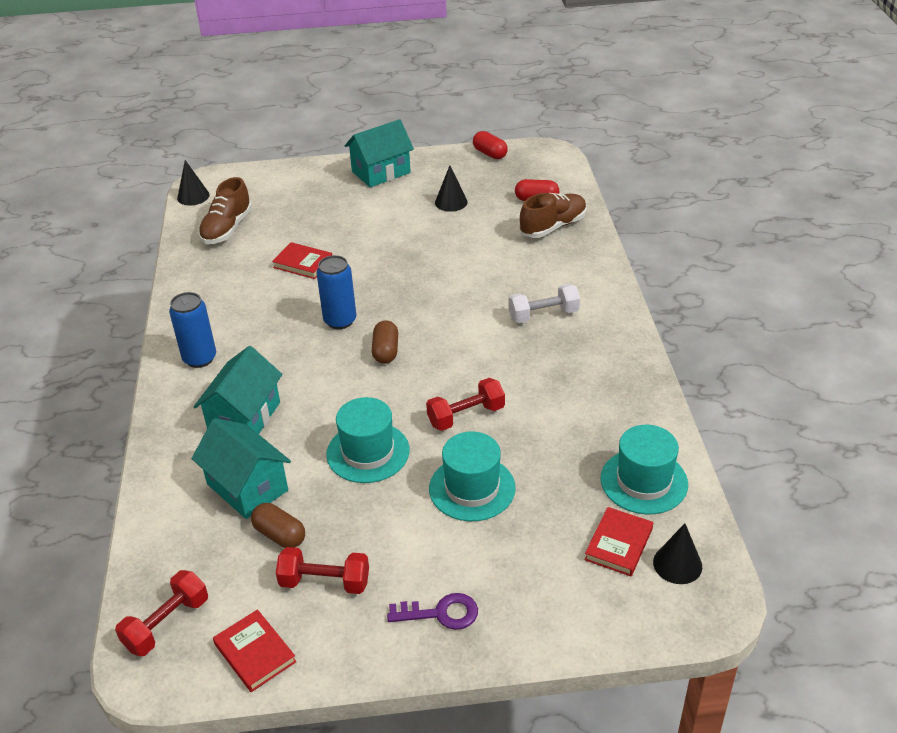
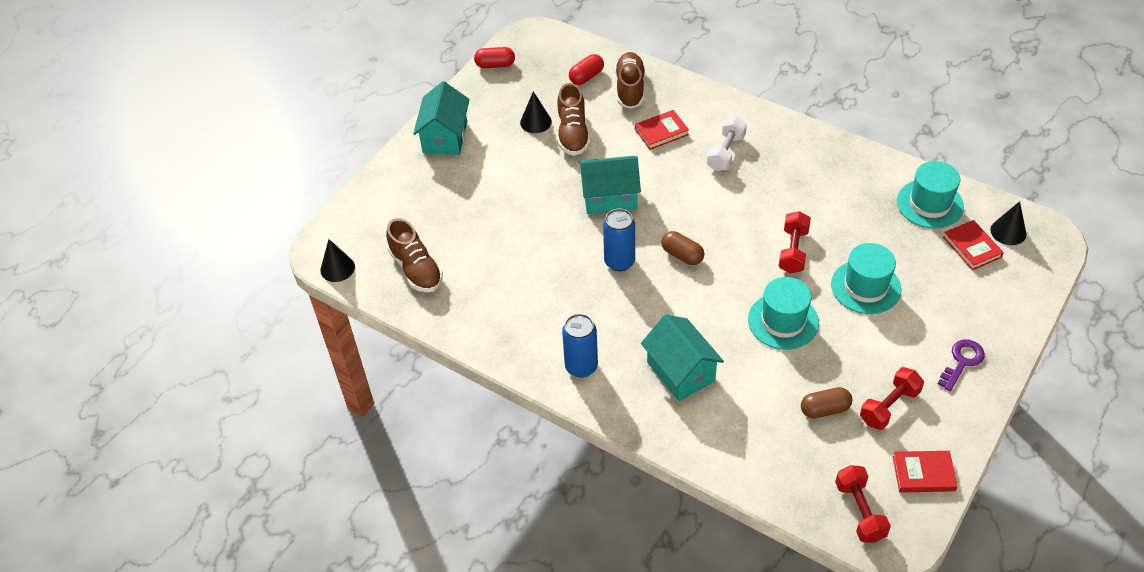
camera: 50 degrees left, 10 degrees up
turquoise house [191,418,291,519] -> turquoise house moved to [578,156,641,214]
red book [272,242,332,279] -> red book moved to [635,110,689,150]
none -> brown shoe [557,83,590,156]

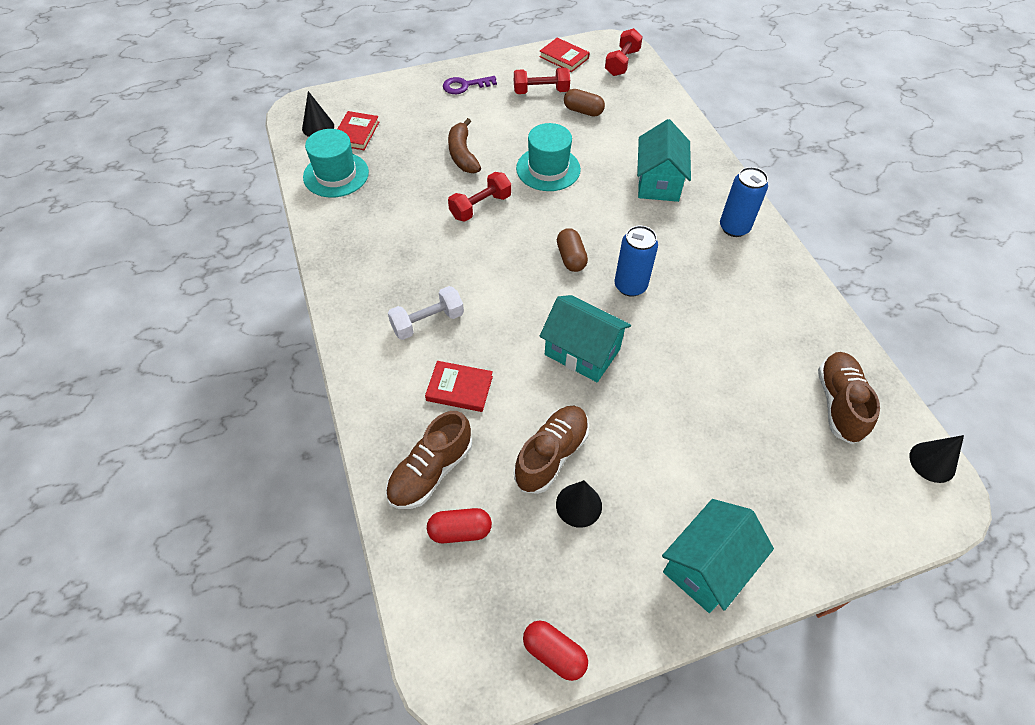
camera: 145 degrees left, 5 degrees up
turquoise hat [831,243,901,314] -> brown banana [448,118,481,173]

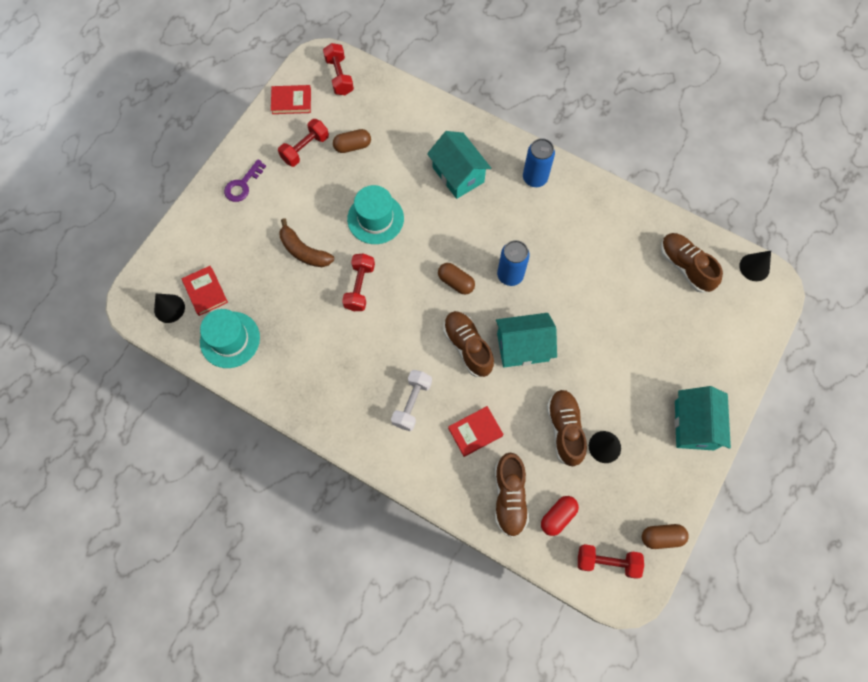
camera: 40 degrees left, 15 degrees up
red capsule [523,620,588,681] -> brown capsule [642,524,689,549]
none -> brown shoe [443,311,494,377]
none -> red dumbbell [578,544,644,579]

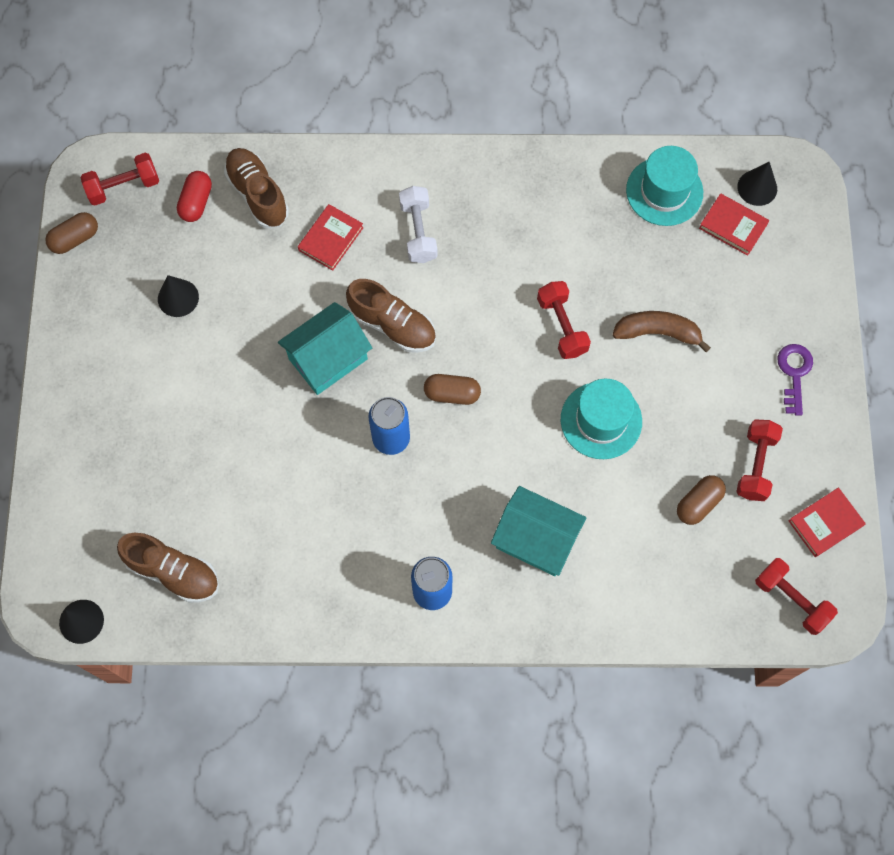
camera: 150 degrees right, 0 degrees up
brown shoe [547,390,587,467] -> none
turquoise house [674,386,731,450] -> none

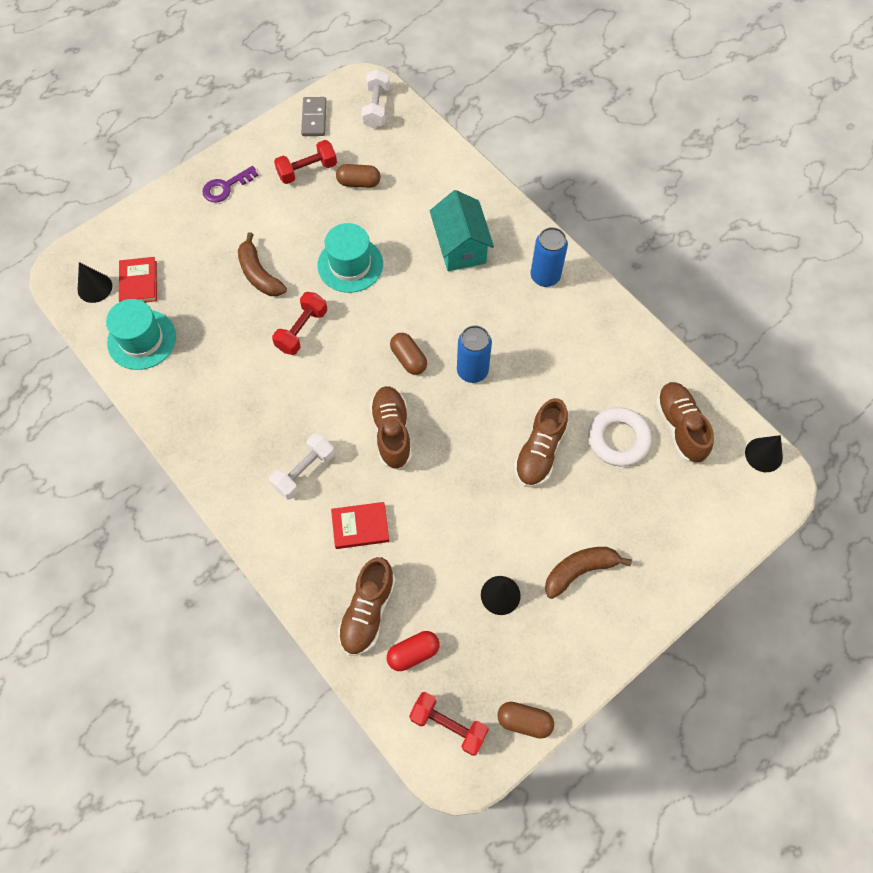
camera: 130 degrees left, 5 degrees down
turquoise house [278,302,372,395] -> none
red dumbbell [755,558,838,635] -> white dumbbell [361,69,390,128]
red book [788,487,866,557] -> grey domino [301,97,326,136]
none -> brown shoe [514,398,568,487]
none -> brown banana [545,547,632,599]
none -> white ring [588,407,651,466]

